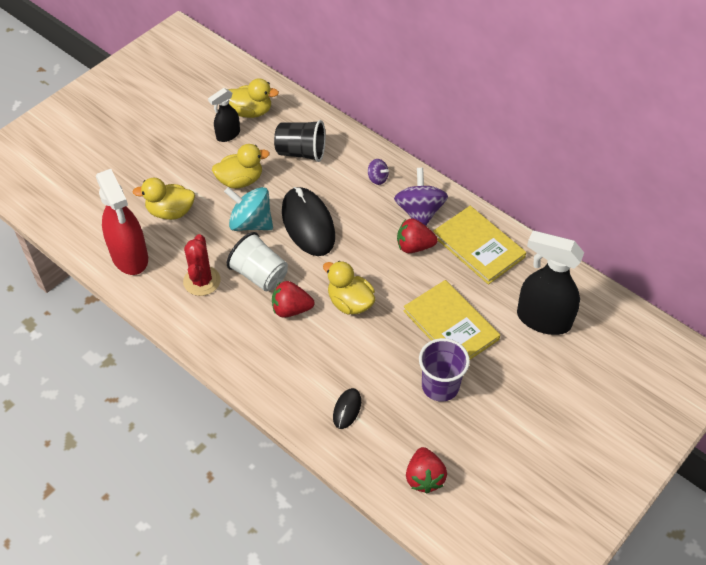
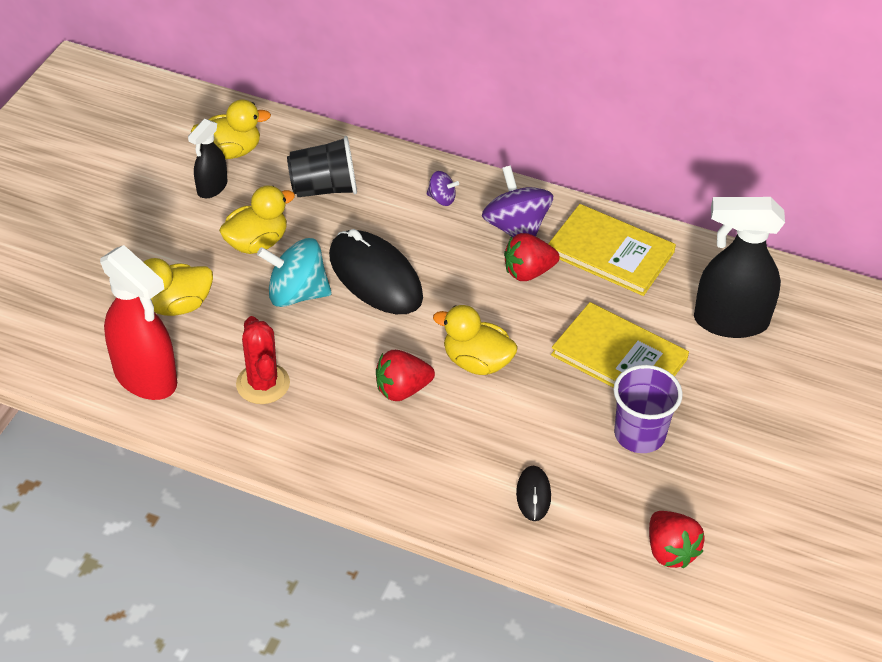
camera: 20 degrees left, 5 degrees down
white cup [227,232,288,291] -> none

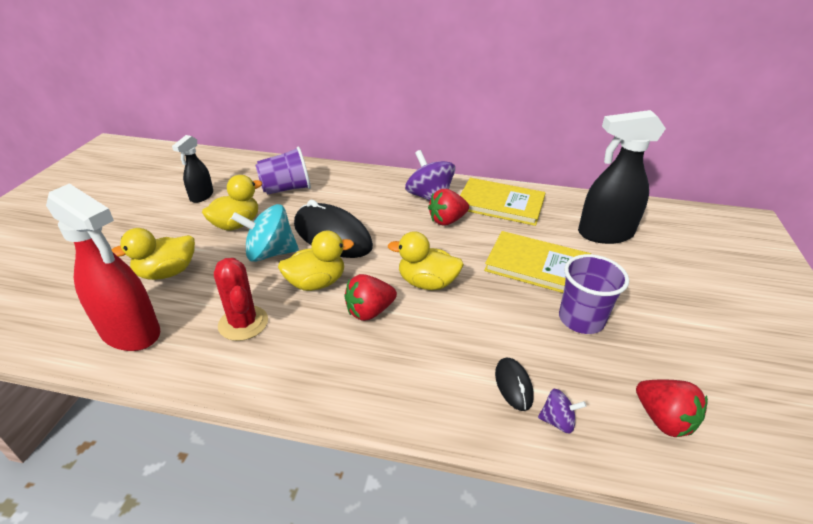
camera: 10 degrees left, 10 degrees down
yellow duck [191,99,271,159] -> yellow duck moved to [278,231,354,291]
black cup [287,136,357,197] -> purple cup [256,146,311,195]
purple spinning top [426,171,459,206] -> purple spinning top moved to [538,389,586,433]

